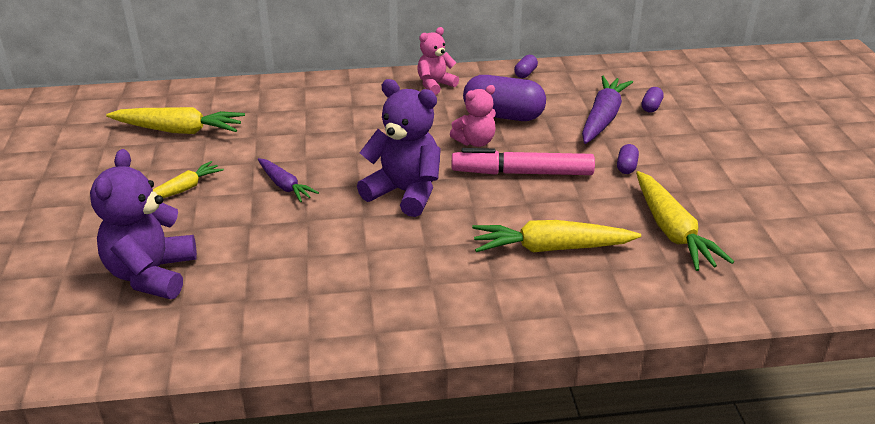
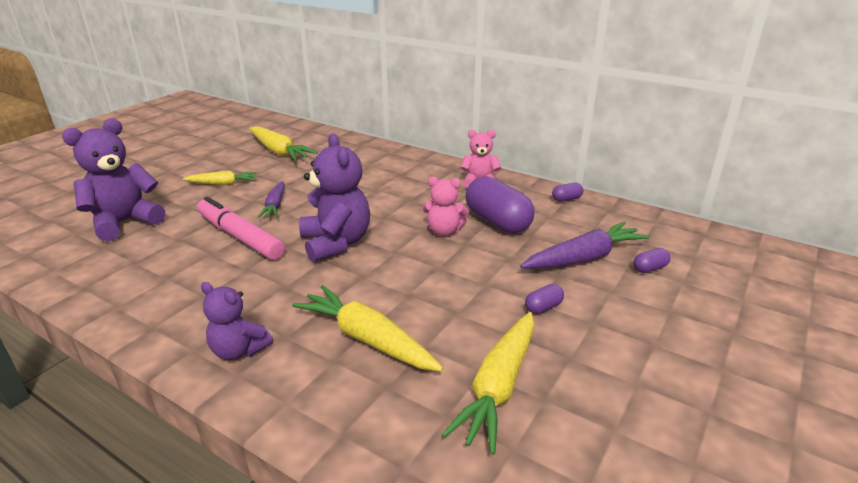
camera: 40 degrees right, 5 degrees down
pink marker [452,148,595,175] -> pink marker moved to [197,196,285,260]
none -> purple teddy bear [201,282,273,360]

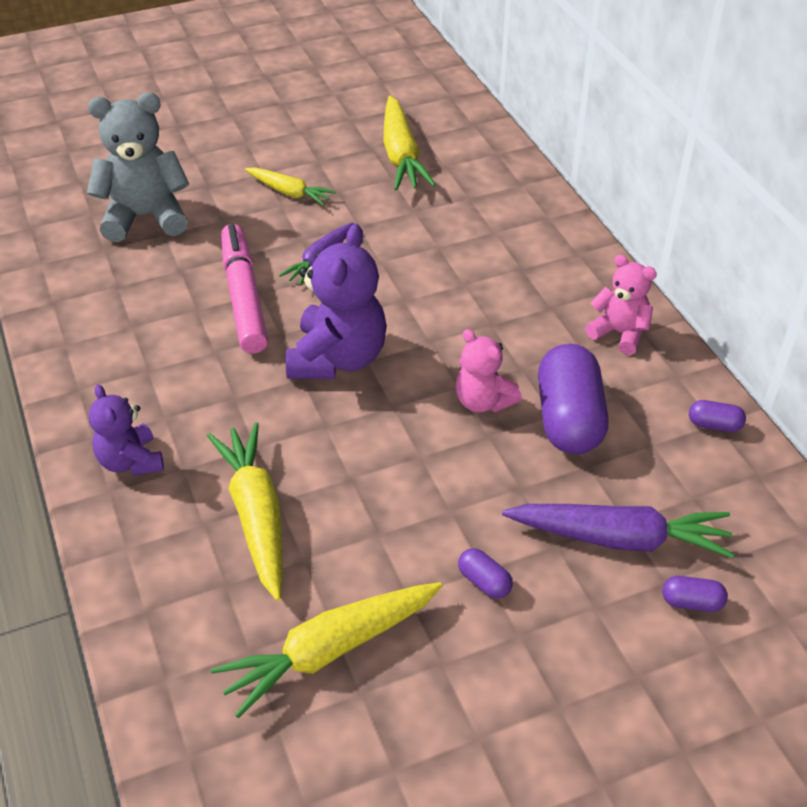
camera: 35 degrees right, 15 degrees up
purple teddy bear [62,118,165,241] -> grey teddy bear [87,93,189,242]
purple capsule [525,284,564,314] -> purple capsule turned 45 degrees clockwise [458,548,513,599]

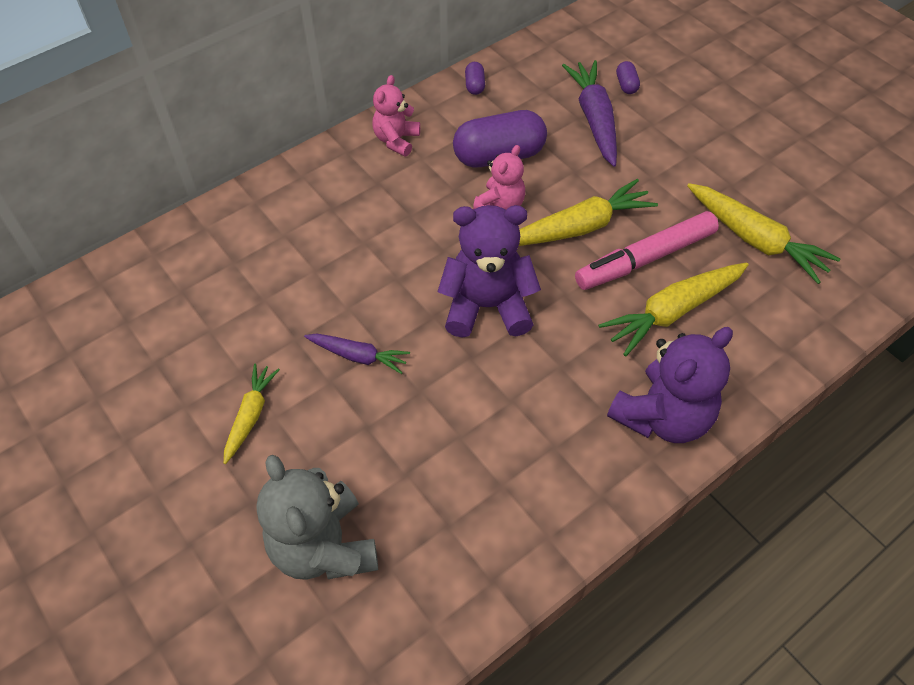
camera: 105 degrees left, 10 degrees up
purple teddy bear [89,384,164,476] -> purple teddy bear [607,327,733,443], size x1.68
pink marker [221,224,268,354] -> pink marker moved to [575,211,719,290]
yellow carrot [383,96,436,190] -> yellow carrot moved to [519,179,658,246]
purple capsule [458,548,513,599] -> none

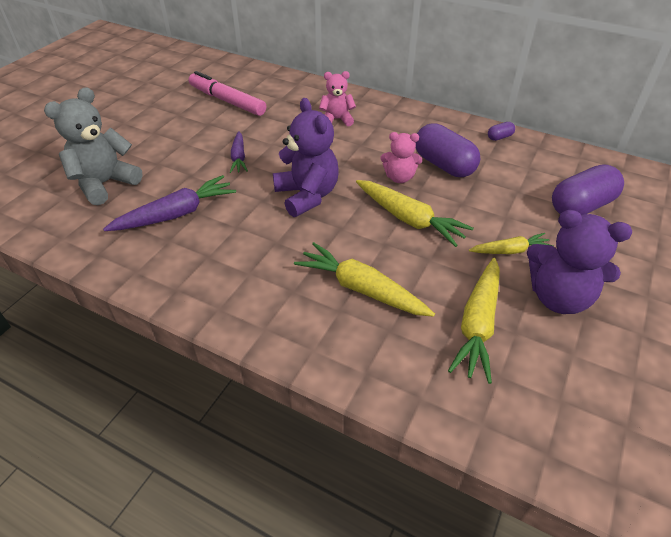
camera: 65 degrees right, 10 degrees down
yellow carrot [224,364,280,464] -> yellow carrot moved to [469,233,554,254]
pink teddy bear [372,75,420,156] -> pink teddy bear moved to [319,71,356,126]
purple carrot [562,60,617,167] -> purple carrot moved to [103,175,236,231]
pink marker [575,211,719,290] -> pink marker moved to [188,71,266,116]
purple teddy bear [607,327,733,443] -> purple teddy bear moved to [527,210,632,314]
purple capsule [616,61,640,94] -> purple capsule [552,164,624,215], size x2.29

